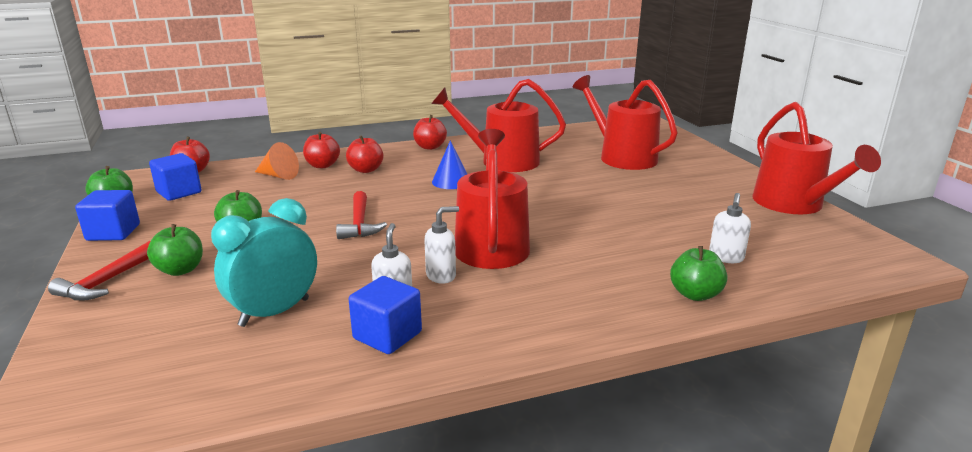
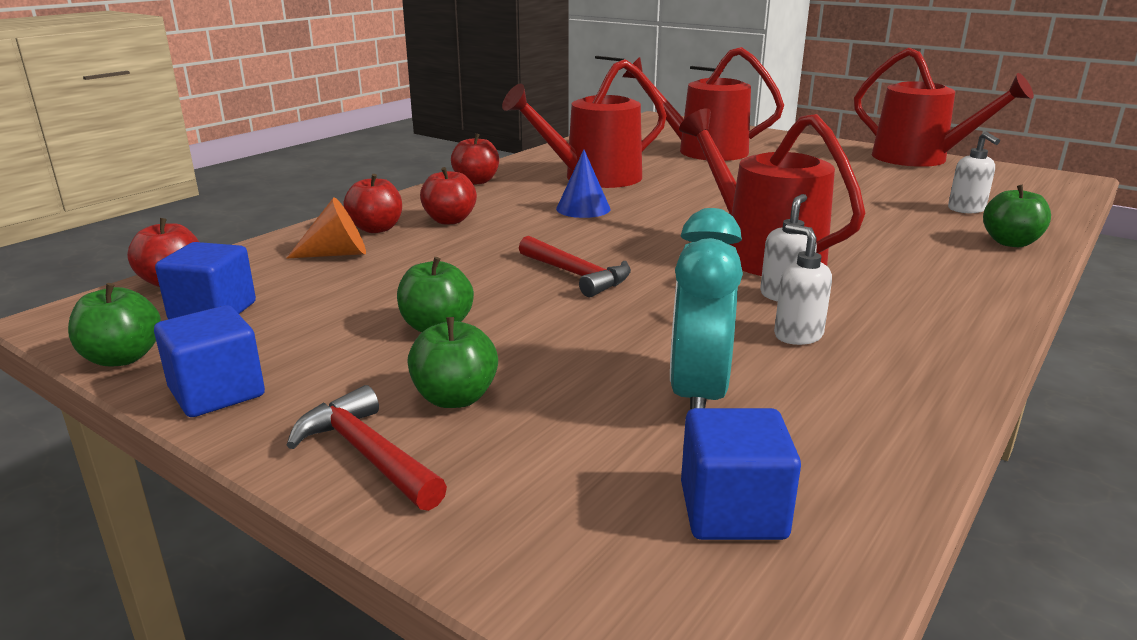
camera: 35 degrees left, 0 degrees up
red hammer [48,241,151,300] -> red hammer turned 150 degrees clockwise [287,385,447,511]
blue cube [348,276,422,354] -> blue cube moved to [681,408,801,540]

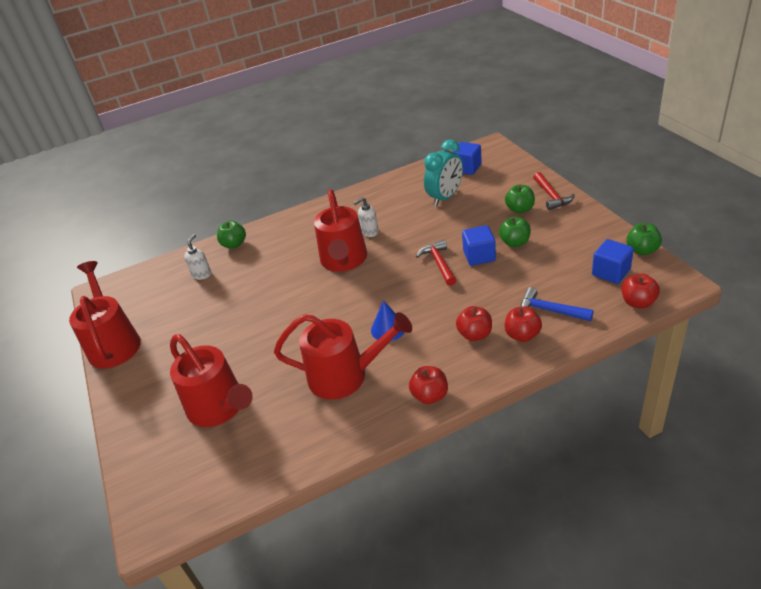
camera: 145 degrees left, 15 degrees up
blue cube [154,305,265,417] -> blue cube moved to [462,225,496,266]
orange cone [287,197,366,258] -> blue hammer [520,287,593,321]
white soap dispenser [774,224,832,345] -> none

